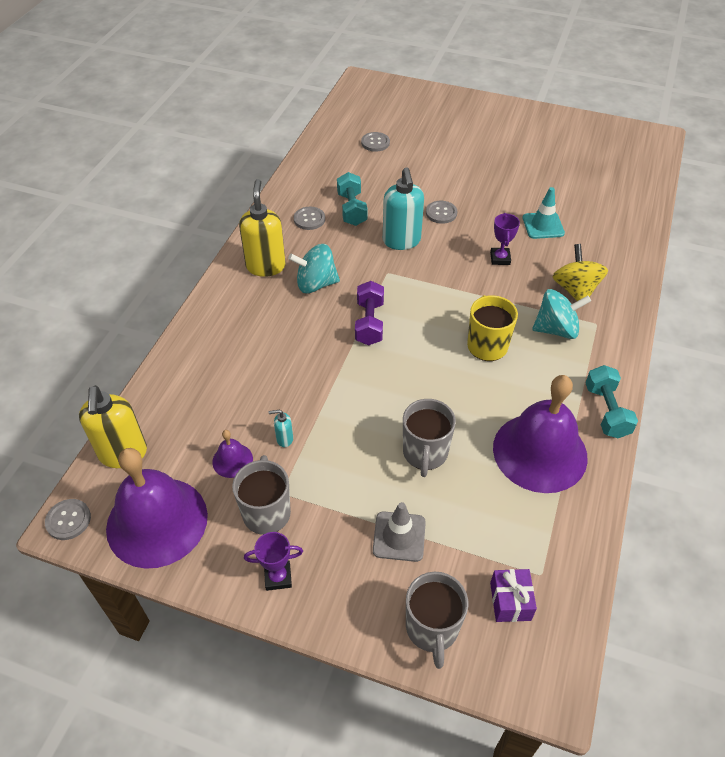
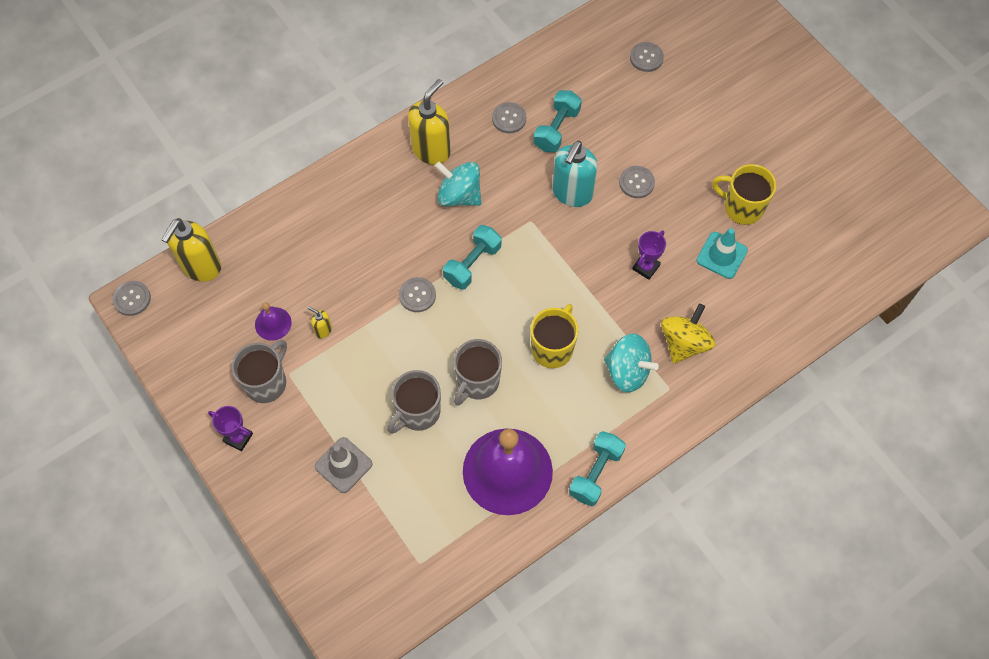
camera: 35 degrees right, 15 degrees up
purple bell [106,448,208,569] -> none
turquoise soap dispenser [268,410,293,447] -> yellow soap dispenser [307,306,332,338]
purple dumbbell [355,281,384,345] -> turquoise dumbbell [443,225,501,290]
grey mug [406,572,468,669] -> grey mug moved to [454,339,502,406]
purple gift [490,569,537,622] -> none
none -> grey button [399,277,436,312]
none -> yellow mug [712,164,776,225]

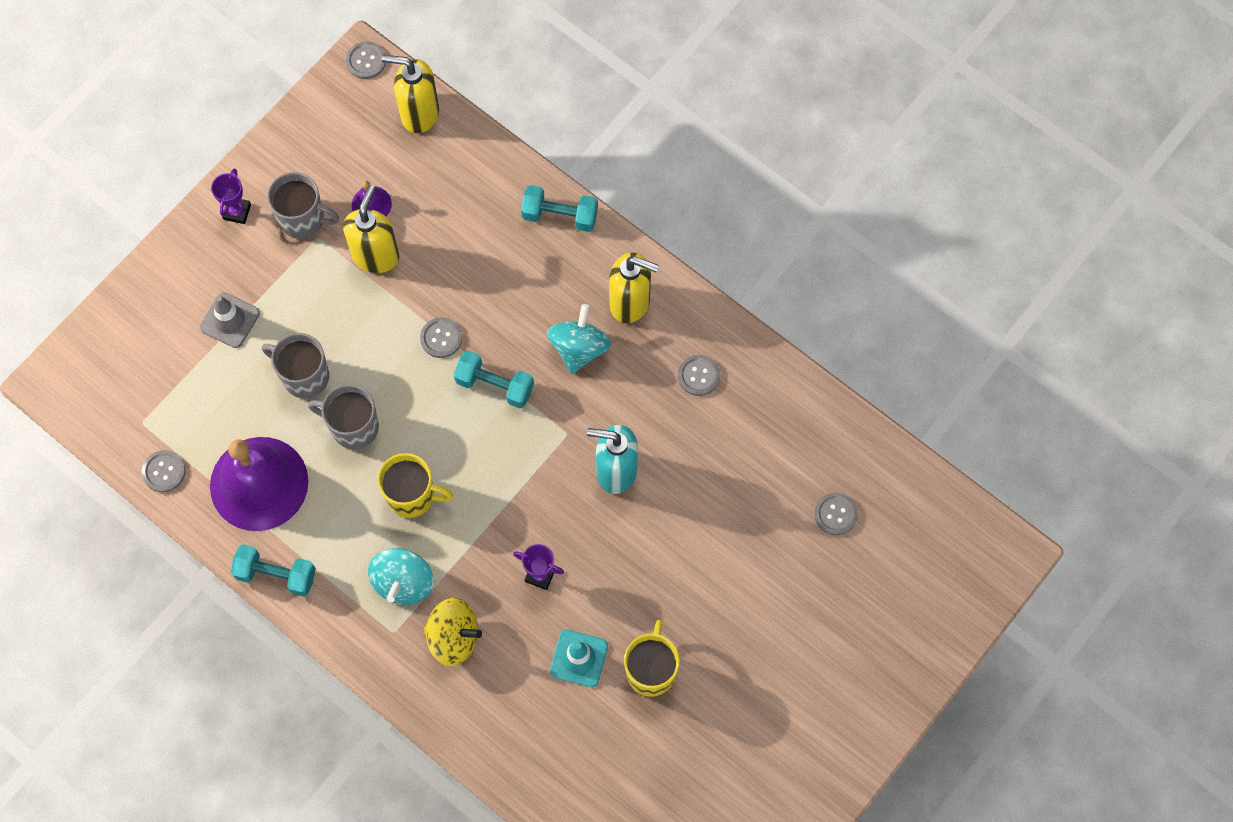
camera: 75 degrees right, 5 degrees up
yellow soap dispenser [307,306,332,338] -> yellow soap dispenser [343,185,399,273], size x2.26
turquoise dumbbell [534,90,582,152] -> turquoise dumbbell moved to [521,185,598,232]
grey button [619,166,655,198] -> grey button moved to [142,450,186,492]

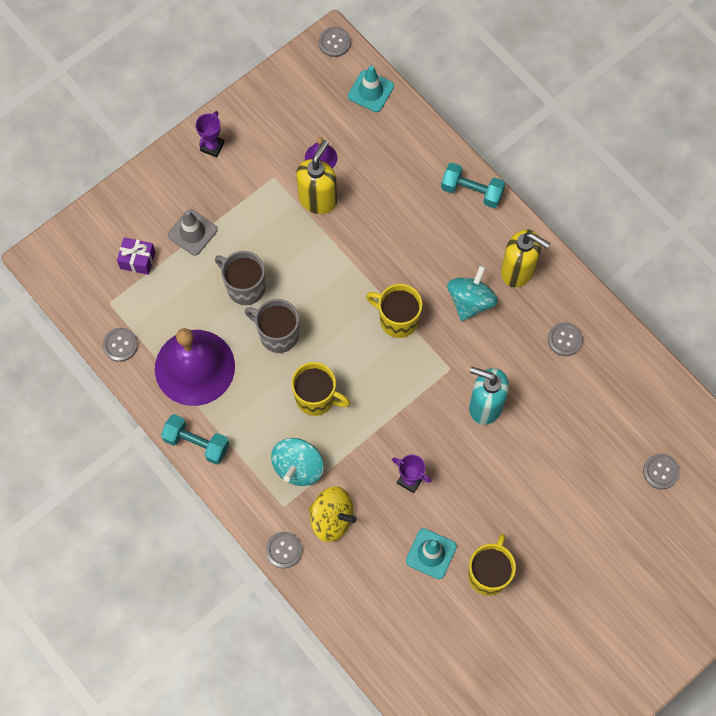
camera: 10 degrees right, 0 degrees up
grey mug [267,172,339,239] -> none
yellow soap dispenser [382,55,439,133] -> turquoise traffic cone [348,65,394,112]
grey button [420,317,462,358] -> grey button moved to [266,532,302,568]
turquoise dumbbell [454,350,534,409] -> yellow mug [366,284,422,338]
none -> purple gift [117,237,155,275]

